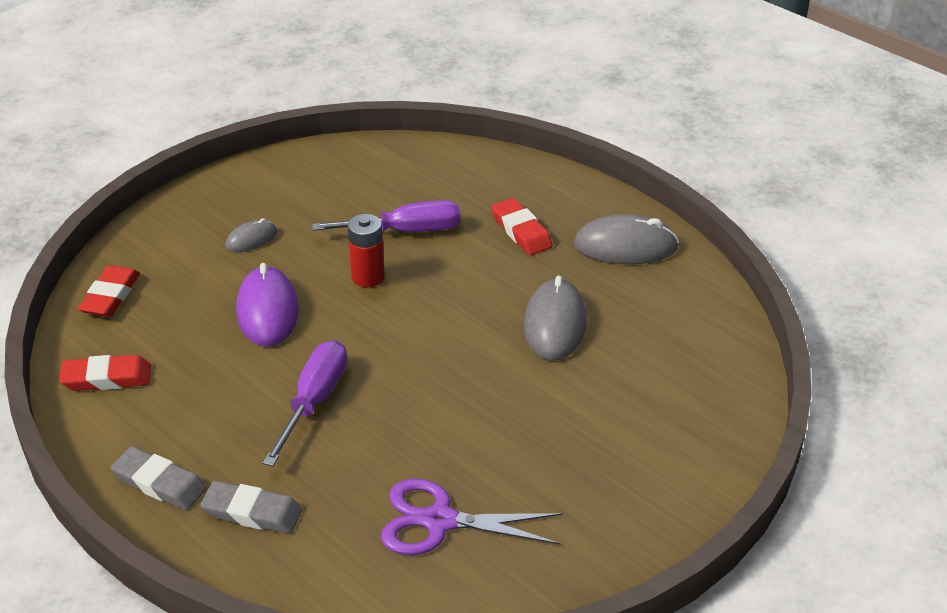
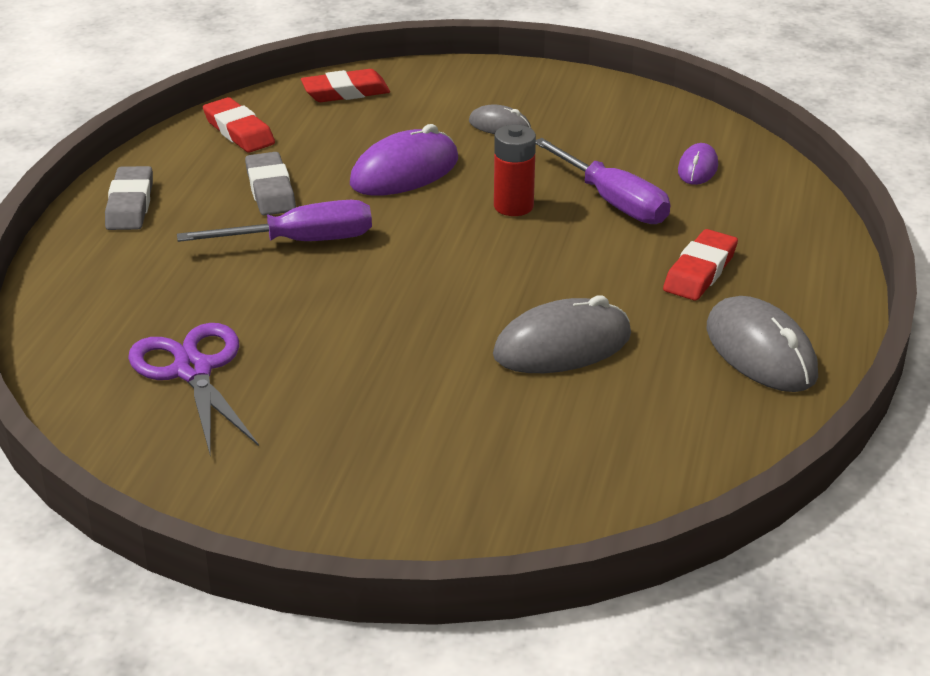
camera: 60 degrees right, 5 degrees down
grey eraser [200,481,302,534] -> grey eraser moved to [245,152,296,216]
none -> purple mouse [678,143,718,185]

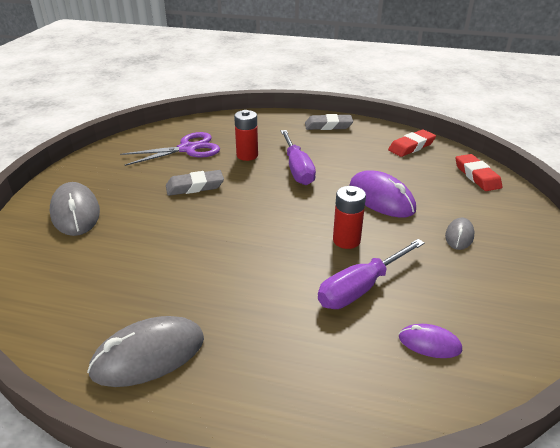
camera: 90 degrees right, 0 degrees up
grey eraser [245,152,296,216] -> grey eraser moved to [166,170,224,196]
grey mouse [493,296,631,373] -> grey mouse moved to [50,182,100,236]
red eraser [663,229,738,301] -> none
none -> red battery [234,110,258,161]

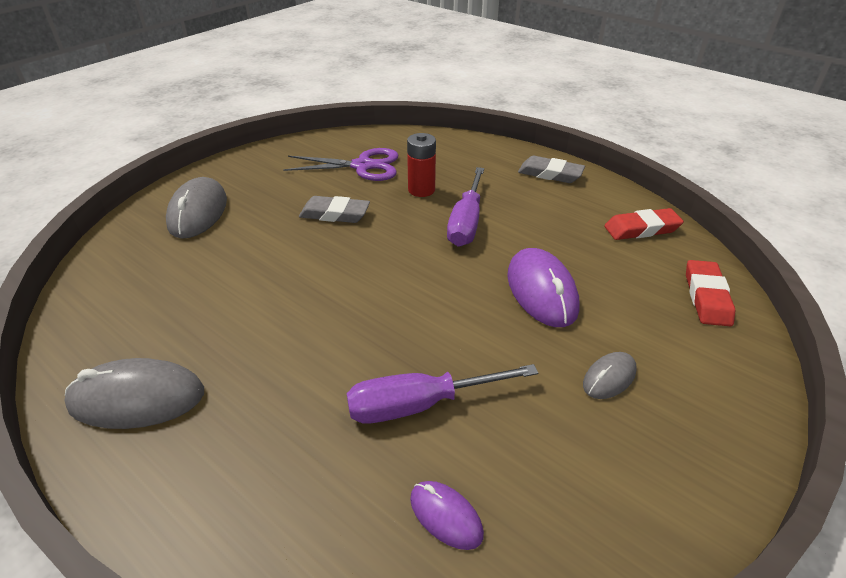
camera: 25 degrees right, 5 degrees up
red battery [333,186,366,249] -> none

